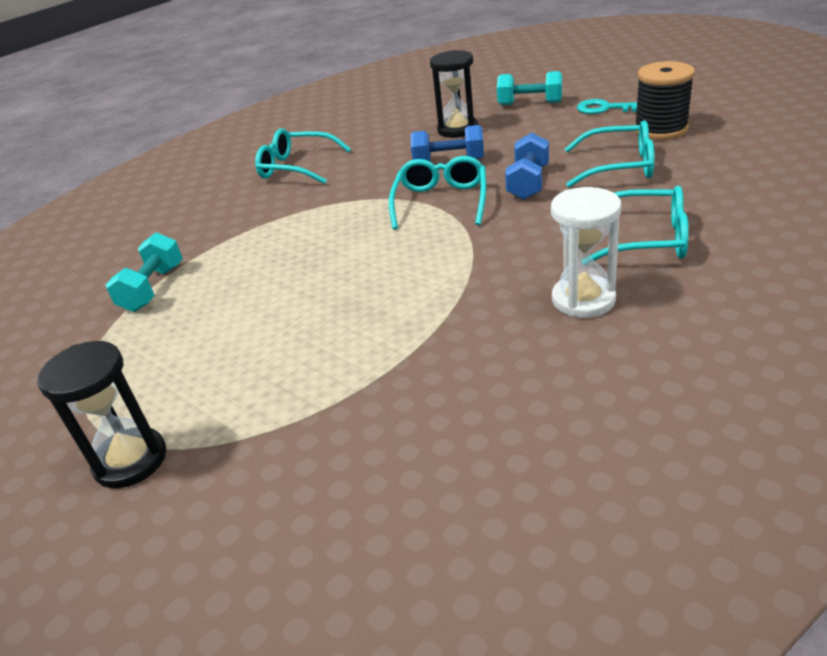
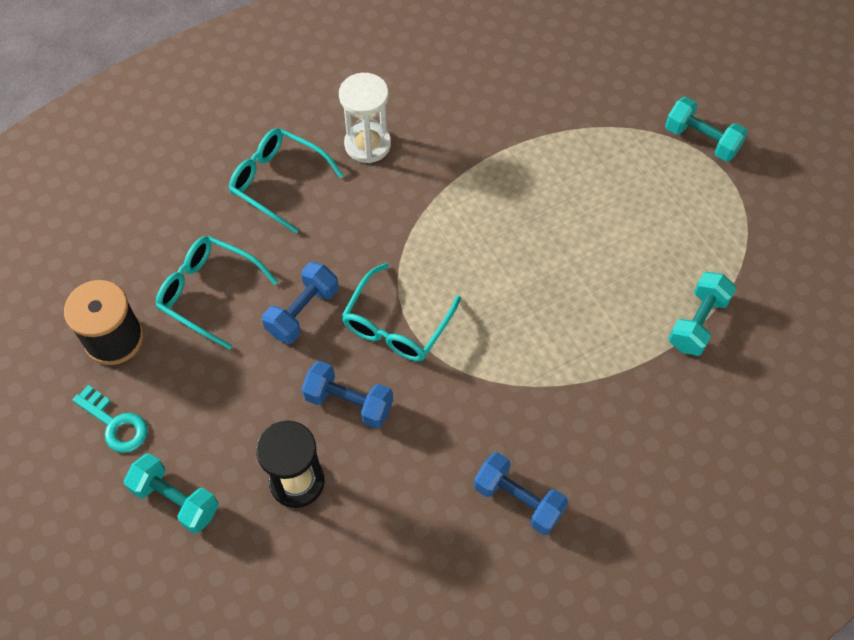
camera: 165 degrees left, 25 degrees up
black hourglass [37,341,166,488] -> turquoise dumbbell [665,97,748,161]
turquoise glasses [255,128,351,184] -> blue dumbbell [474,452,568,535]

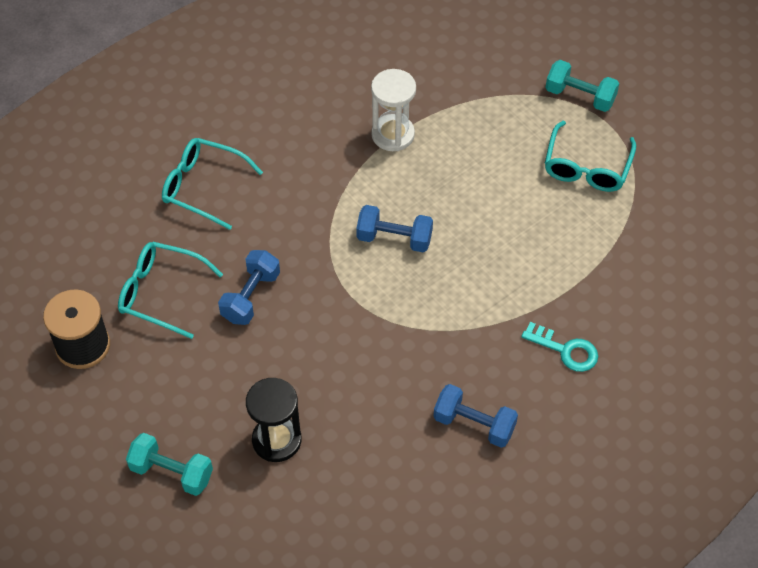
camera: 10 degrees left, 5 degrees down
turquoise key [72,385,148,453] -> turquoise key moved to [521,322,598,372]
blue dumbbell [302,361,393,429] -> blue dumbbell moved to [356,205,433,253]
white hourglass [339,73,391,163] -> white hourglass moved to [371,69,416,151]
turquoise glasses [342,263,461,361] -> turquoise glasses moved to [545,121,636,192]
turquoise dumbbell [668,272,736,356] -> none

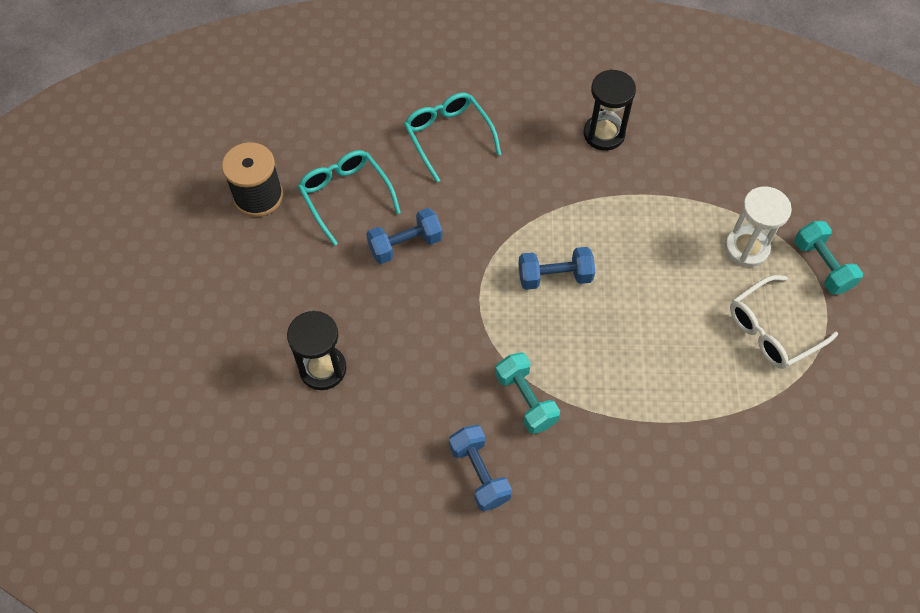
camera: 40 degrees right, 5 degrees up
turquoise dumbbell [126,433,213,496] -> turquoise dumbbell moved to [495,352,560,434]
blue dumbbell [356,205,433,253] -> blue dumbbell turned 60 degrees counterclockwise [518,247,595,290]
white hourglass [371,69,416,151] -> white hourglass moved to [725,186,792,267]
turquoise key [521,322,598,372] -> none
turquoise glasses [545,121,636,192] -> white glasses [730,275,838,369]
none -> black hourglass [584,69,636,151]

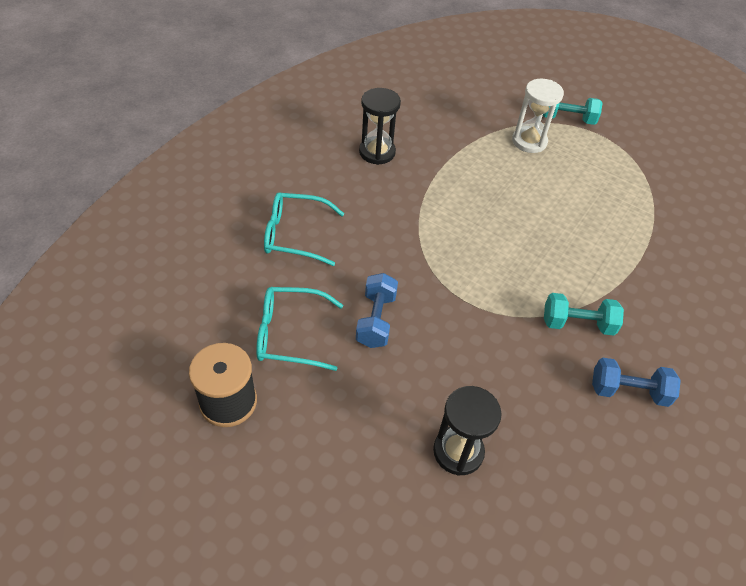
camera: 60 degrees left, 10 degrees down
blue dumbbell [518,247,595,290] -> none
white glasses [730,275,838,369] -> none

